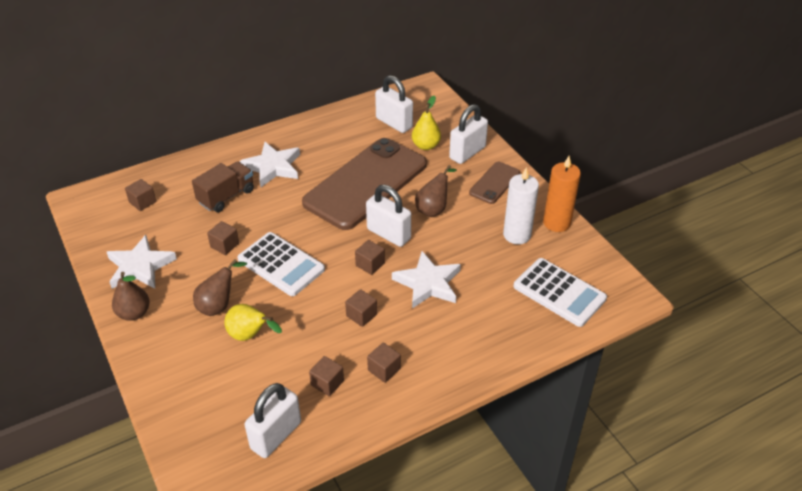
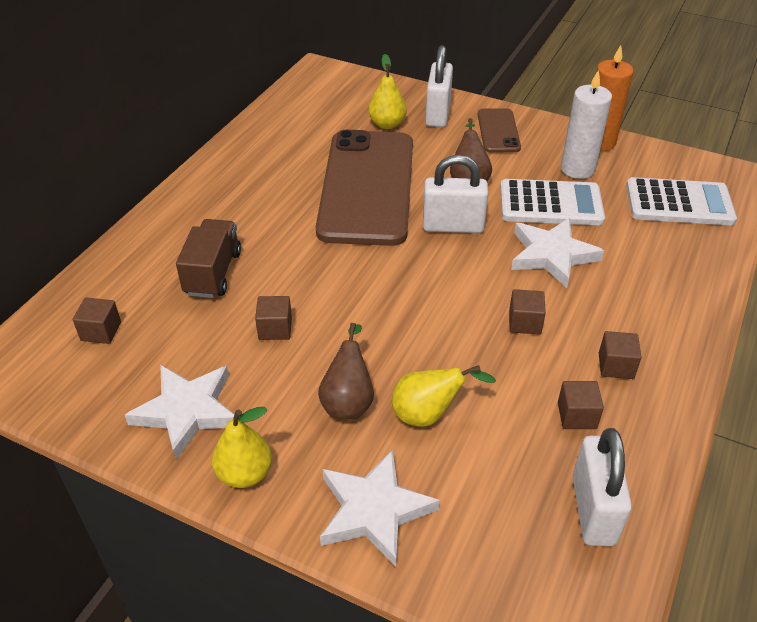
camera: 35 degrees left, 0 degrees up
brown pear [112,272,150,321] -> yellow pear [212,407,272,488]
white calculator [237,232,325,296] -> white calculator moved to [500,179,605,225]
white star [240,142,300,187] -> white star moved to [320,449,440,567]
brown cube [355,240,385,275] -> none
white padlock [375,75,413,133] -> none

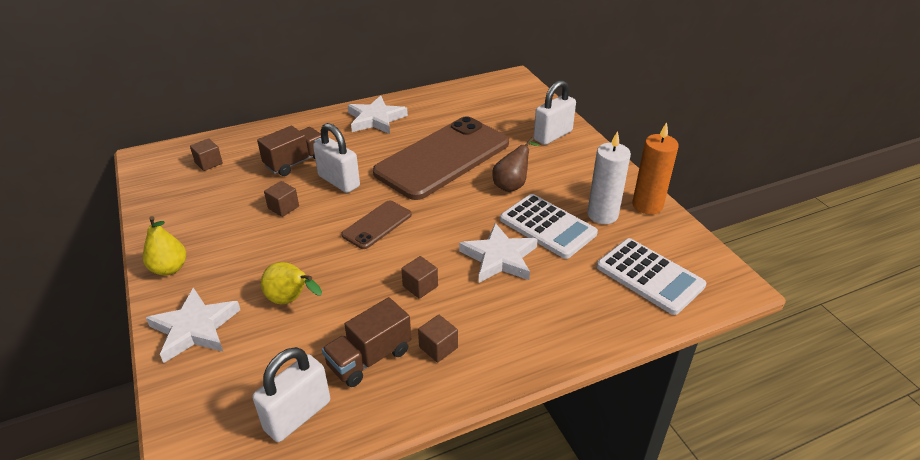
camera: 40 degrees right, 5 degrees down
white star [125,365,235,460] -> white star moved to [347,96,408,134]
brown pear [318,323,374,419] -> none
yellow pear [368,54,407,129] -> none
white padlock [423,155,488,233] -> white padlock moved to [313,123,360,193]
brown phone [478,108,521,153] -> brown phone moved to [341,200,412,249]
brown cube [558,381,604,429] -> brown truck [322,297,411,387]

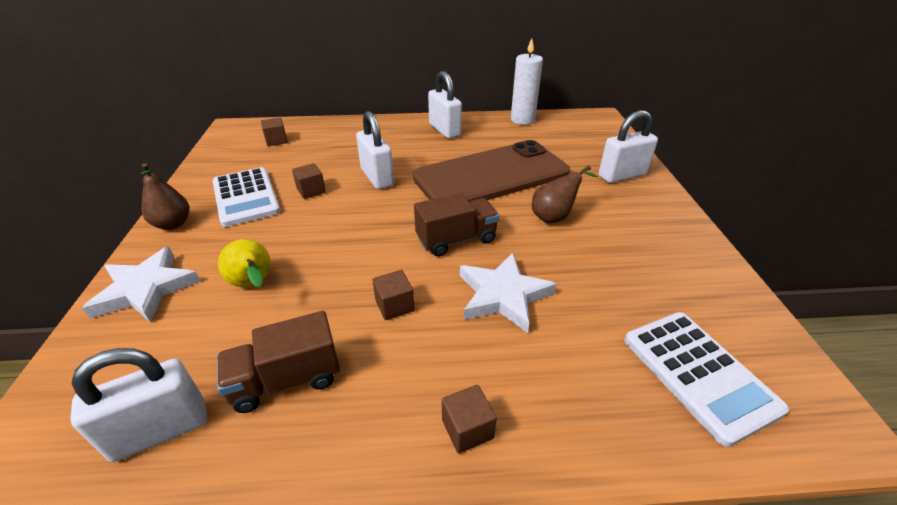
camera: 20 degrees right, 0 degrees up
yellow pear [143,216,186,276] -> brown pear [141,163,189,230]
brown truck [257,126,321,176] -> brown truck moved to [414,193,499,257]
brown phone [341,200,412,249] -> none
white star [347,96,408,134] -> white padlock [428,71,462,139]
brown cube [418,315,458,362] -> brown cube moved to [442,385,497,453]
white calculator [500,194,598,259] -> white calculator moved to [213,167,280,227]
white candle [587,131,631,224] -> white candle moved to [511,38,543,125]
orange candle [632,122,679,215] -> none

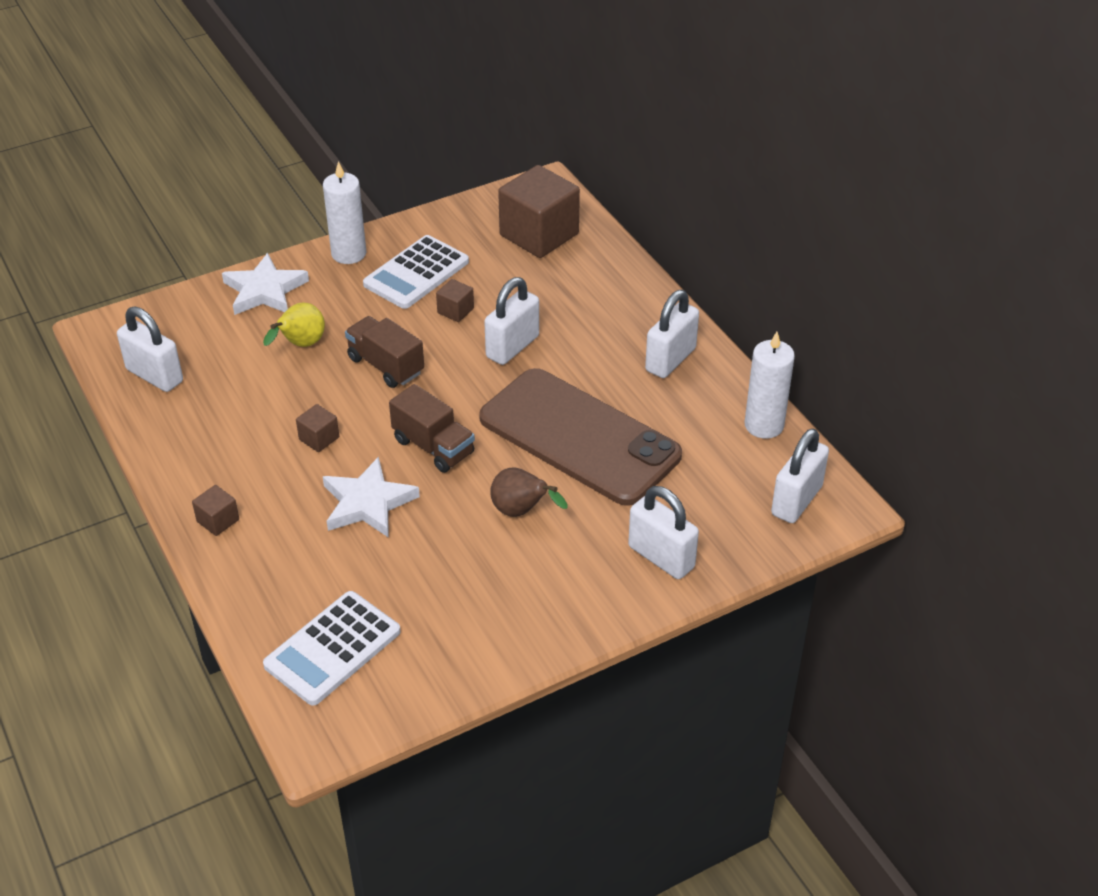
camera: 65 degrees right, 5 degrees up
brown pear [141,163,189,230] -> white candle [323,161,366,264]
brown truck [217,311,340,413] -> brown truck moved to [345,316,424,388]
brown cube [261,118,288,146] -> brown cube [498,165,580,258], size x2.26
none -> white padlock [771,428,829,523]

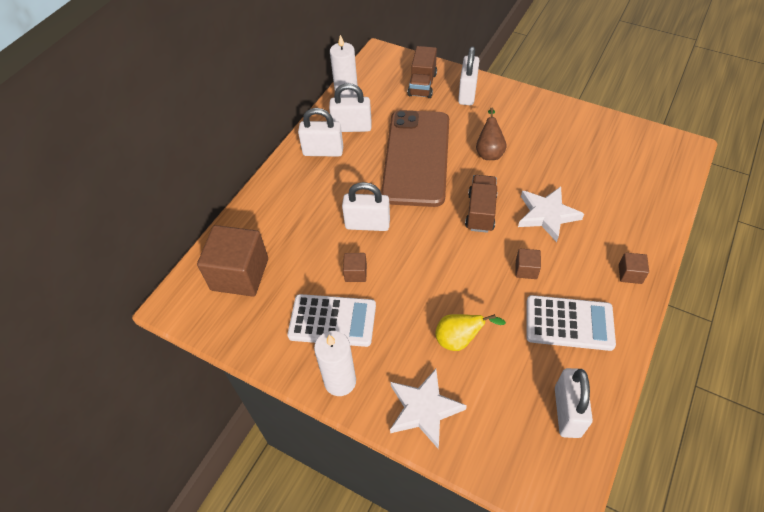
camera: 120 degrees left, 10 degrees up
white calculator [263,591,401,706] -> white calculator moved to [527,295,616,351]
brown truck [345,316,424,388] -> brown truck moved to [408,46,437,98]
white padlock [771,428,829,523] -> white padlock moved to [329,83,372,132]

